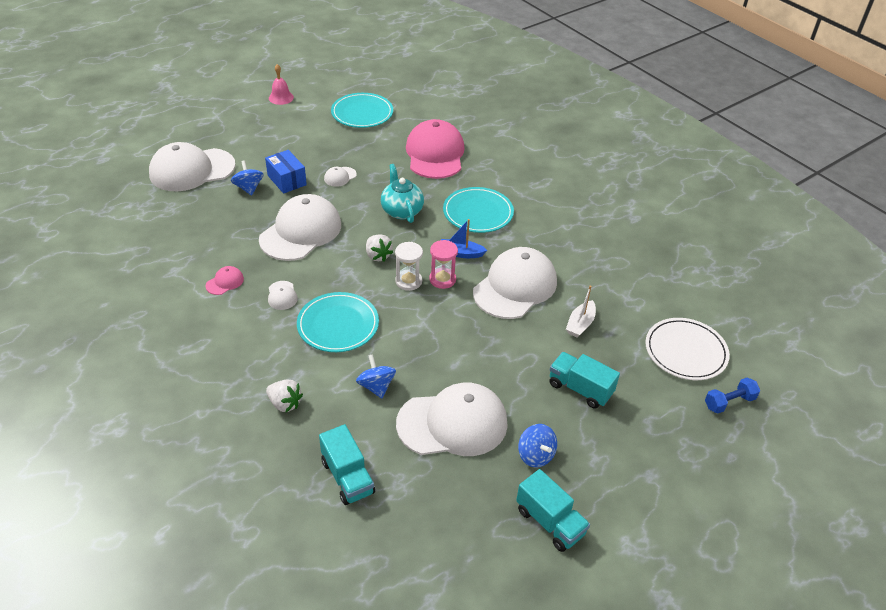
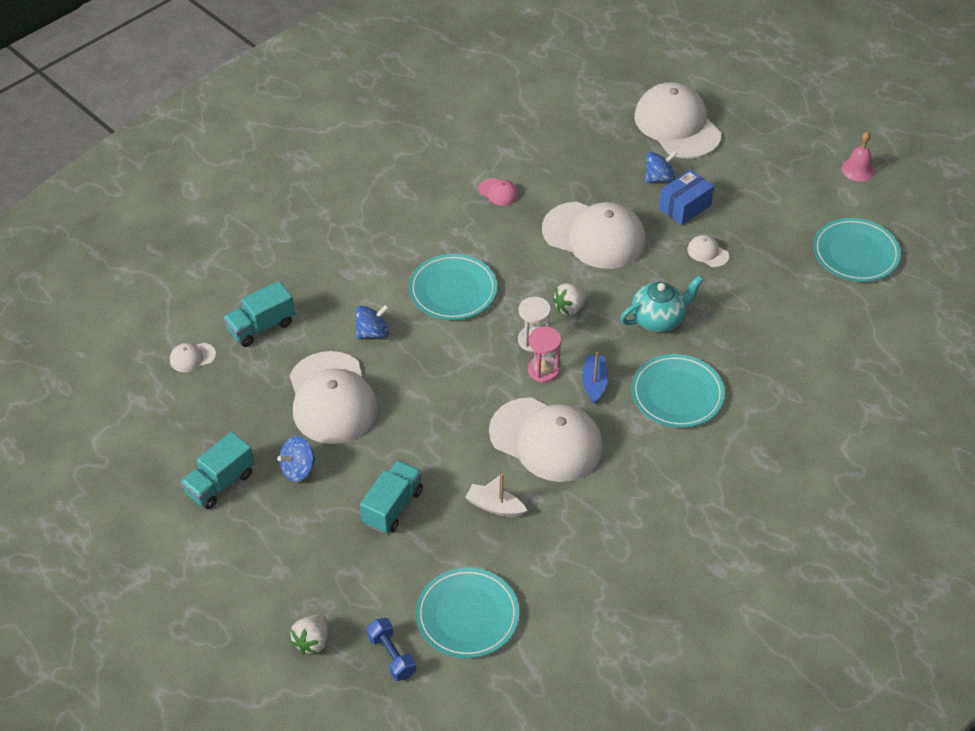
camera: 85 degrees right, 5 degrees up
white strawberry [266,380,303,413] -> white strawberry moved to [290,614,328,654]
white cap [268,281,298,310] -> white cap moved to [170,343,216,372]
pink cap [406,119,465,179] -> none
white plate [645,318,730,380] -> turquoise plate [416,568,519,658]

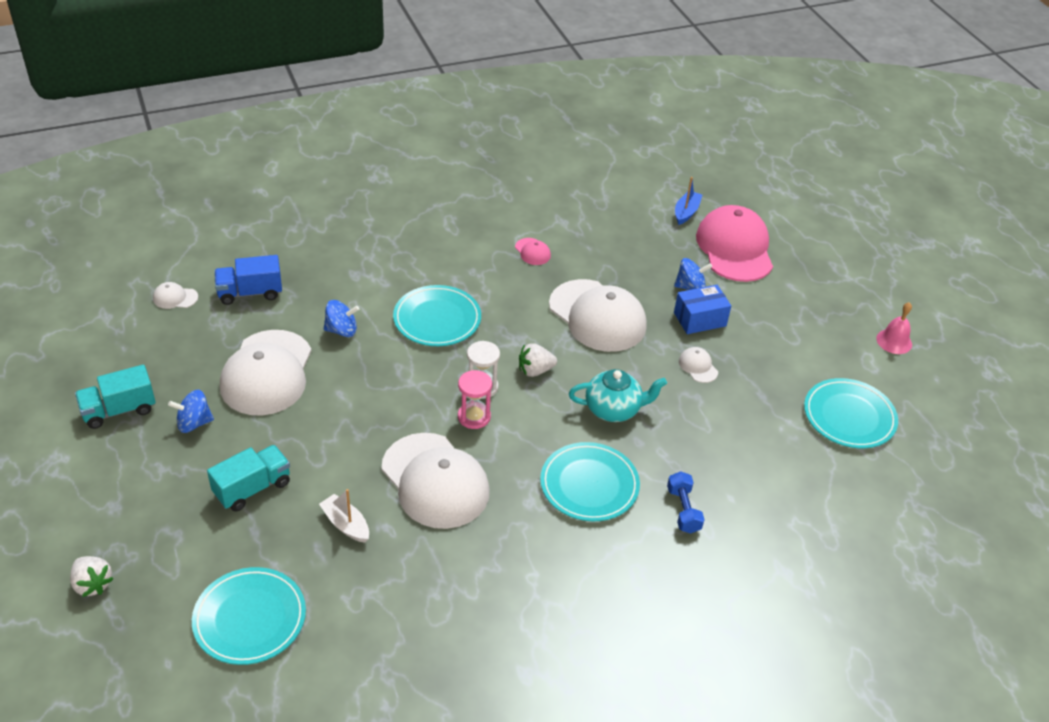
camera: 20 degrees right, 5 degrees down
turquoise truck [224,281,295,347] -> blue truck [214,255,282,305]
white strawberry [290,614,328,654] -> white strawberry turned 90 degrees counterclockwise [70,556,114,597]
blue dumbbell [367,618,416,681] -> blue dumbbell moved to [667,471,705,533]
blue boat [582,352,608,404] -> blue boat moved to [675,177,702,225]
white cap [634,82,722,159] -> pink cap [696,205,773,282]

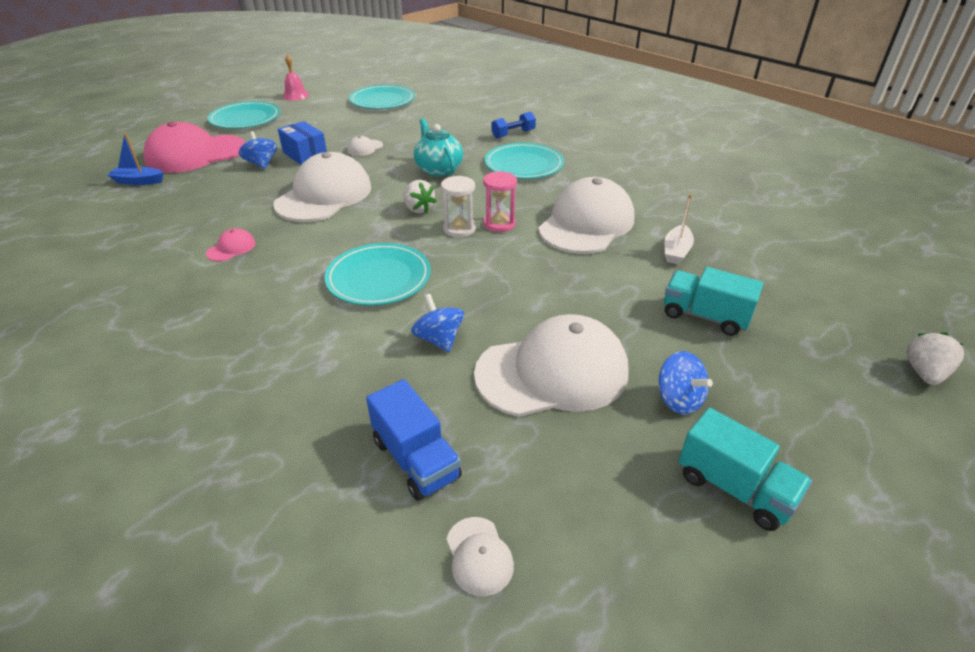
camera: 110 degrees left, 5 degrees down
turquoise plate [192,567,306,665] -> turquoise plate moved to [208,101,280,129]

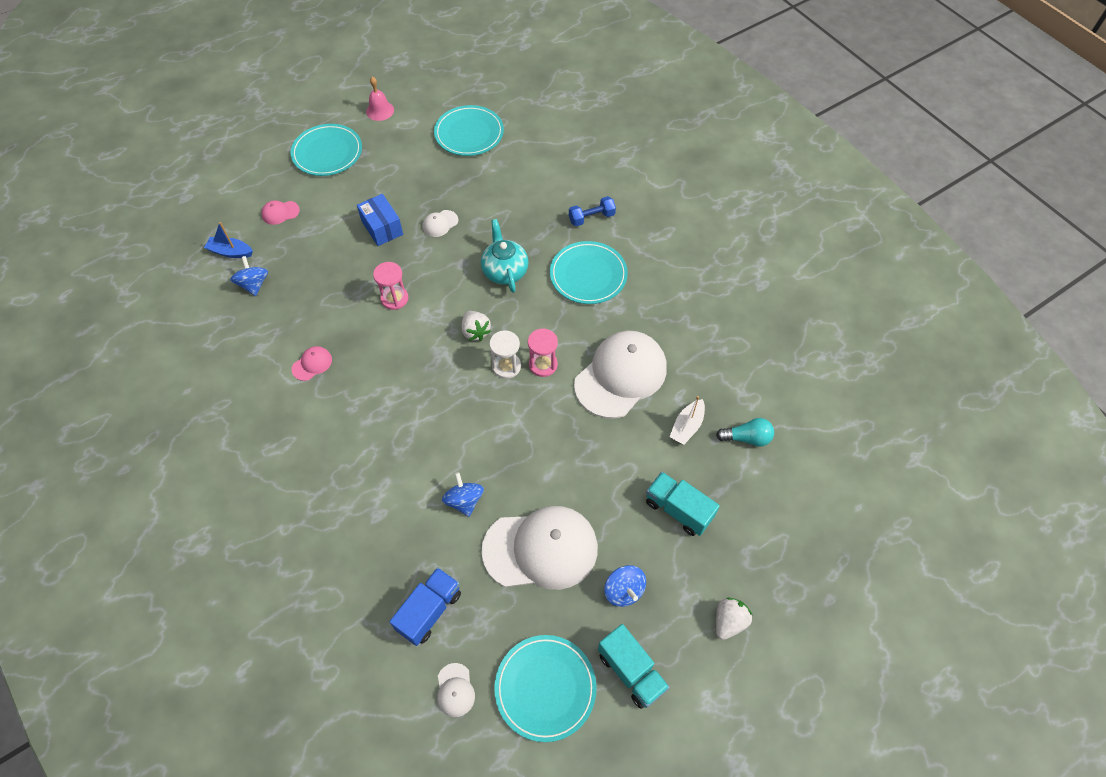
camera: 10 degrees right, 20 degrees up
pink cap [143,121,245,173] -> pink cap [261,200,300,225], size x0.41
blue spinning top [239,131,277,169] -> blue spinning top moved to [230,256,268,296]
white cap [273,152,371,222] -> pink hourglass [373,262,408,310]
turquoise plate [324,243,431,306] -> turquoise plate moved to [494,635,597,742]
blue truck [366,379,462,501] -> blue truck turned 120 degrees counterclockwise [390,567,461,646]
white strawberry [906,332,964,385] -> white strawberry moved to [716,597,752,640]
none -> turquoise light bulb [716,418,774,447]

